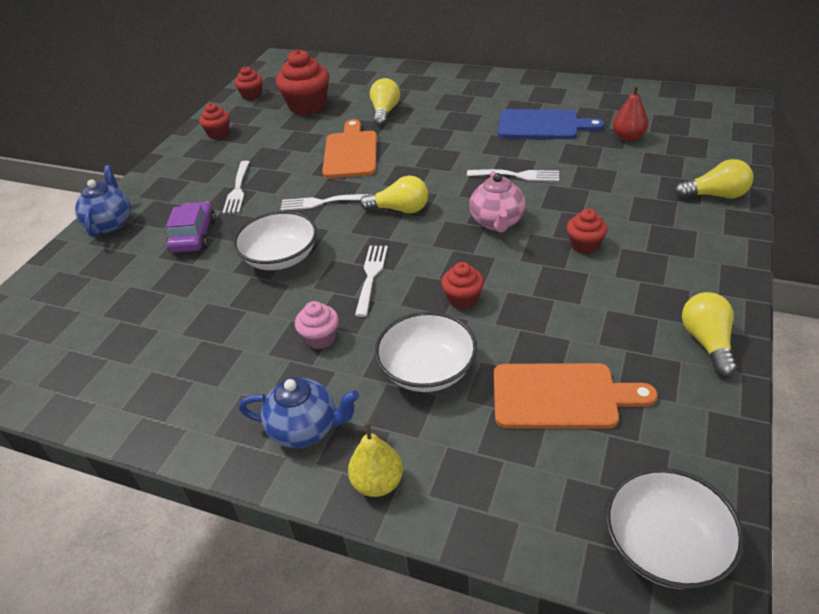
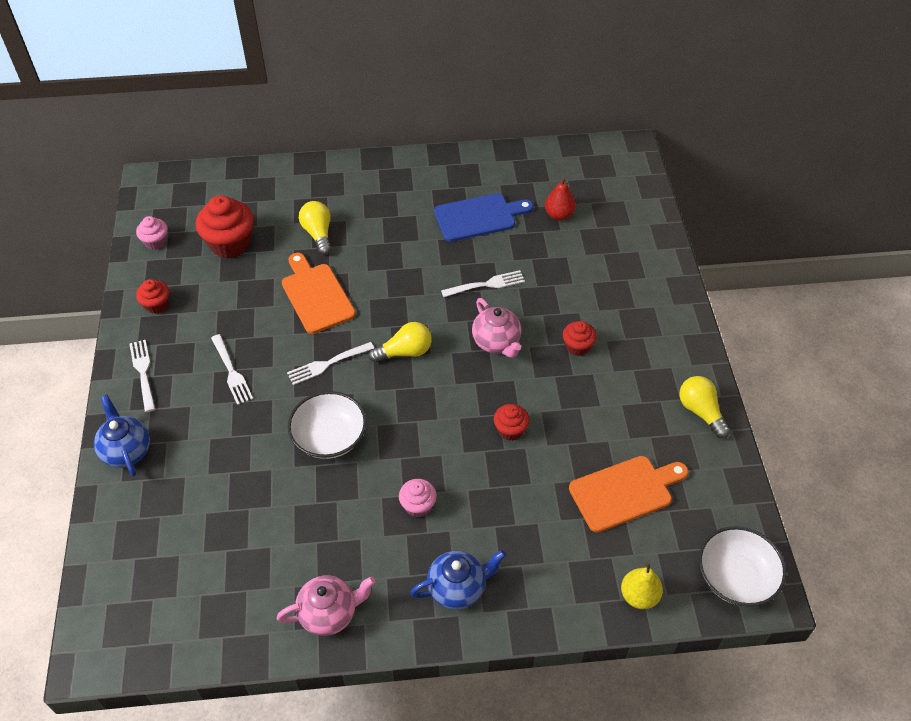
camera: 30 degrees left, 10 degrees up
purple car [166,202,216,253] -> none
red cupcake [235,66,263,100] -> pink cupcake [136,216,168,250]
yellow pear [348,422,403,497] -> yellow pear moved to [621,562,663,609]
white fork [355,246,388,317] -> white fork moved to [130,340,155,412]
white bowl [375,312,477,392] -> none
yellow light bulb [675,159,754,198] -> none
none -> pink teapot [277,575,376,636]

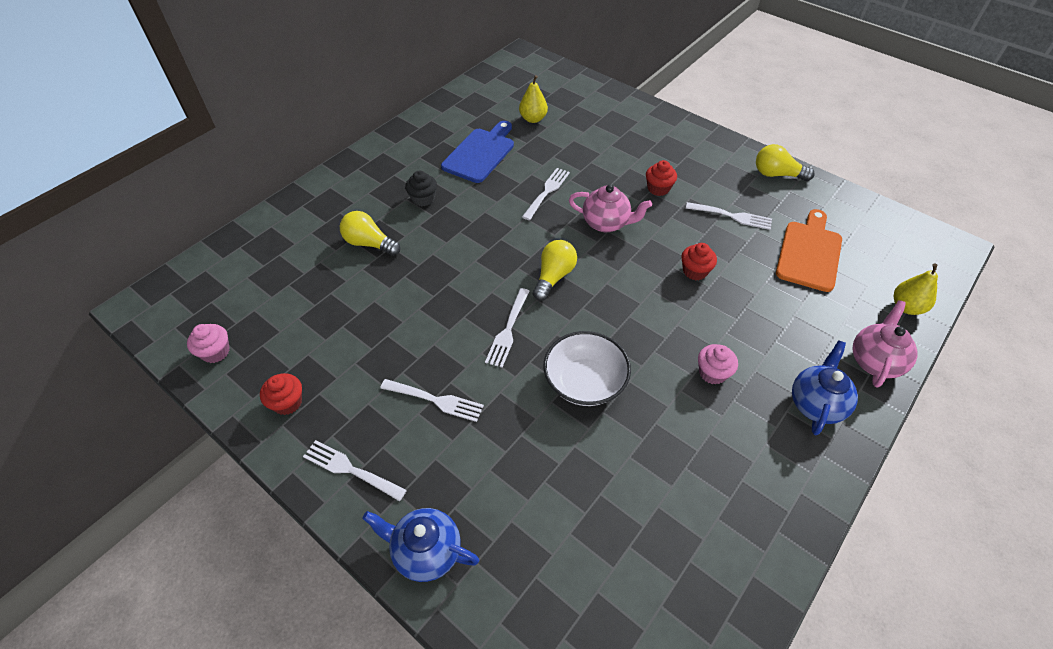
camera: 45 degrees left, 0 degrees up
red cupcake [196,195,254,258] -> none
pink teapot [277,575,376,636] -> pink teapot moved to [852,300,917,388]
orange cutting board [282,253,356,334] -> none
red pear [545,177,576,220] -> yellow pear [519,75,548,123]
white bowl [699,526,786,607] -> none
none -> black cupcake [405,171,437,206]
none -> white fork [686,202,772,230]

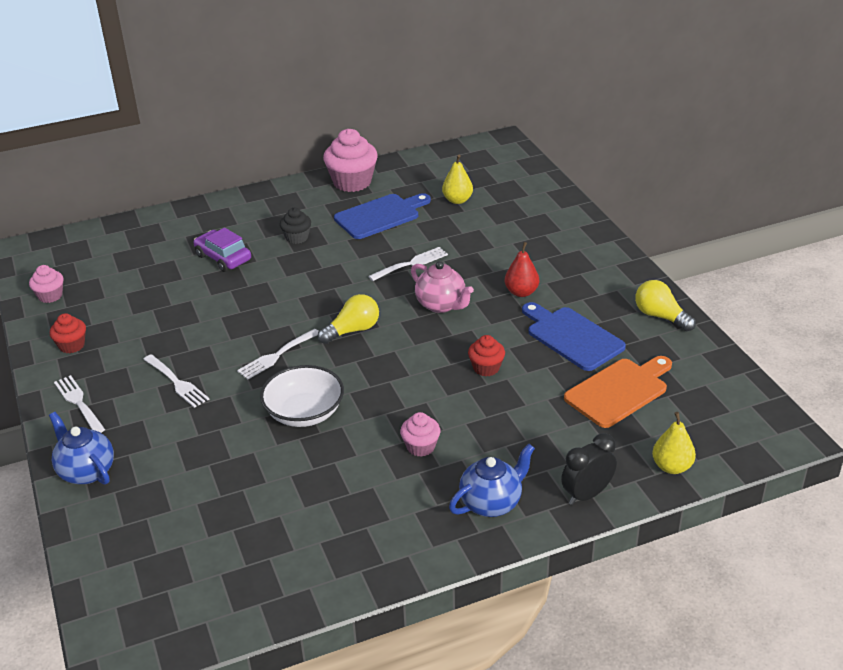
camera: 30 degrees right, 15 degrees down
yellow light bulb [340,211,400,256] -> purple car [194,228,251,272]
red cupcake [646,160,677,196] -> red pear [505,242,539,297]
white fork [686,202,772,230] -> blue cutting board [522,302,626,371]
pink teapot [852,300,917,388] -> black clock [561,433,617,505]
none -> pink cupcake [323,129,378,192]

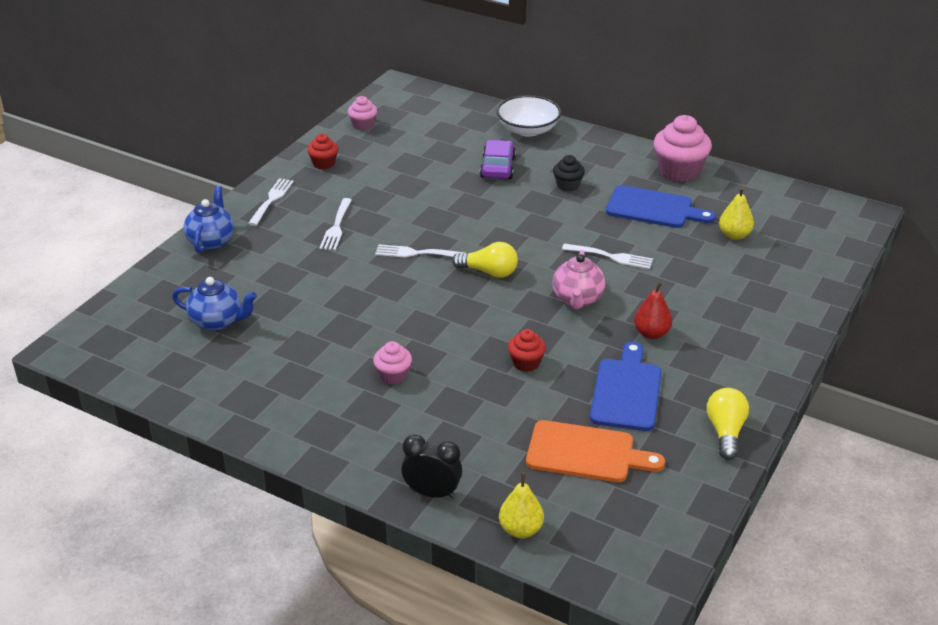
camera: 50 degrees right, 0 degrees up
white bowl [260,365,344,427] -> white bowl moved to [497,95,561,137]
blue teapot [449,444,535,517] -> blue teapot moved to [172,277,257,331]

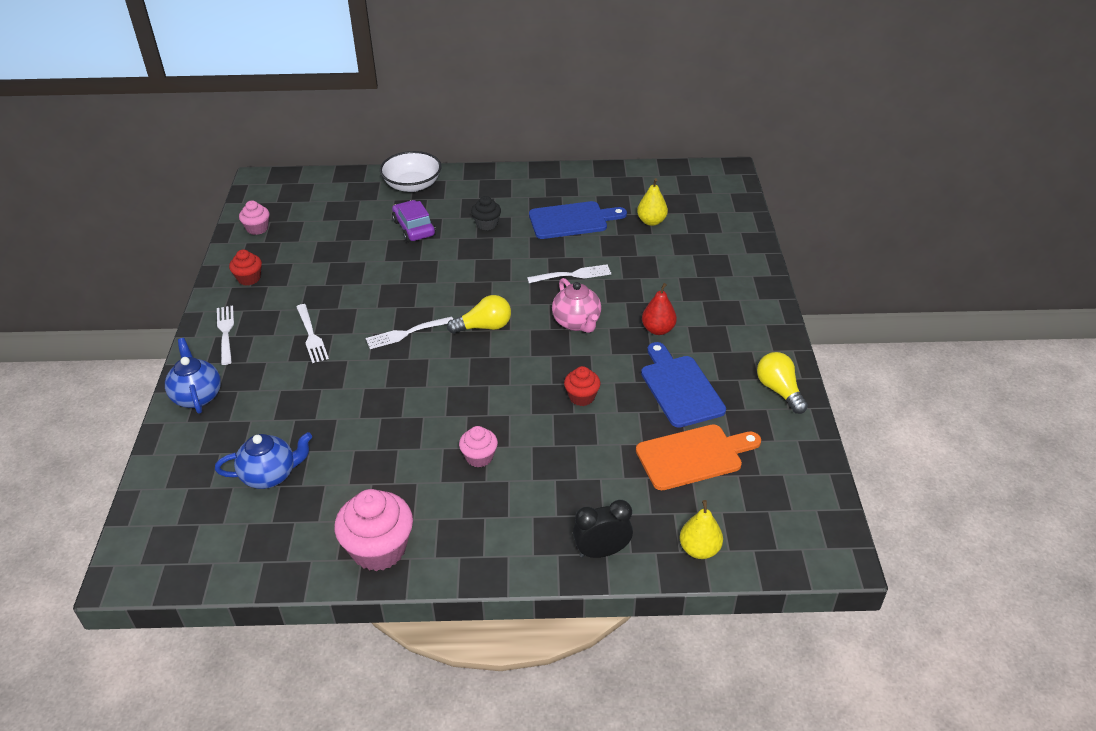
camera: 30 degrees left, 5 degrees up
pink cupcake [654,115,712,182] -> pink cupcake moved to [334,489,413,571]

